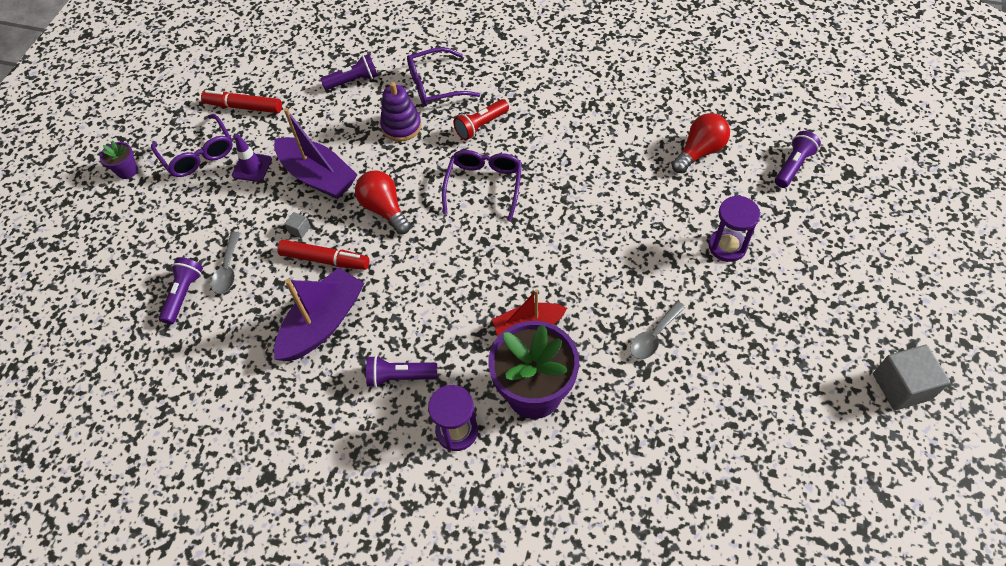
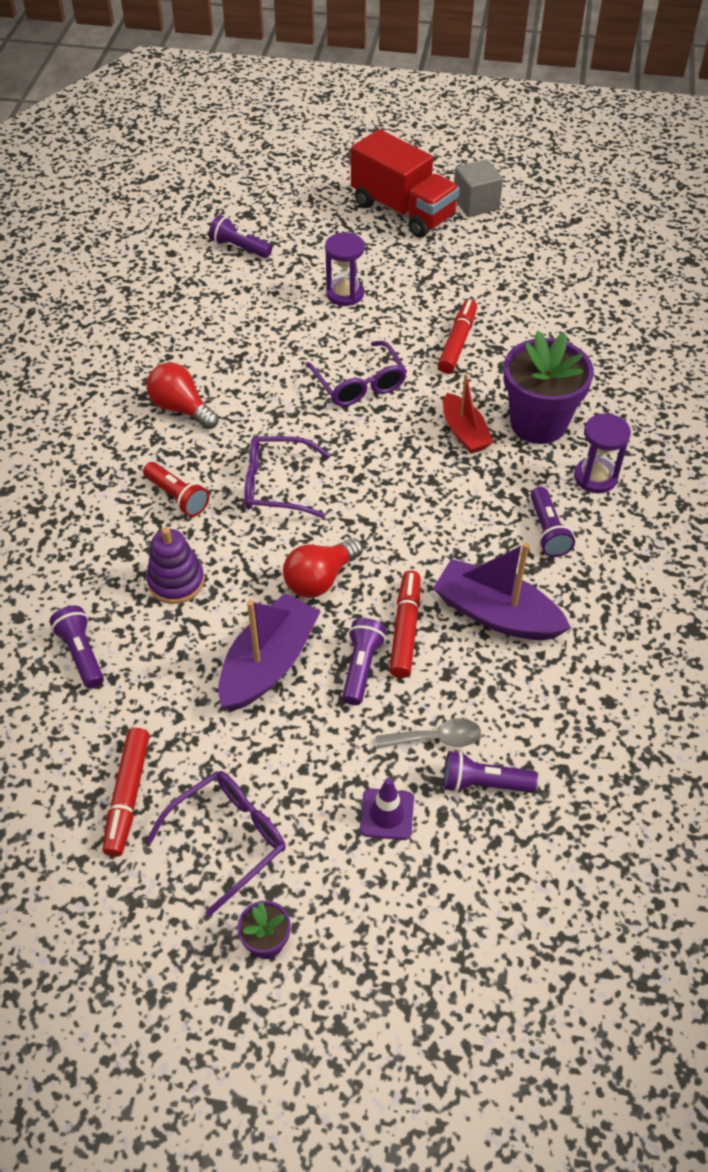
camera: 100 degrees left, 5 degrees down
purple traffic cone [232,134,272,182] -> purple traffic cone moved to [360,778,414,840]
grey cube [285,212,311,238] -> purple flashlight [342,618,386,705]
purple glasses [407,47,480,107] -> purple glasses moved to [305,341,407,406]
grey spoon [630,301,686,359] -> red marker [438,299,477,373]
red light bulb [672,113,730,173] -> red light bulb moved to [146,362,219,429]
none -> red truck [351,129,460,238]

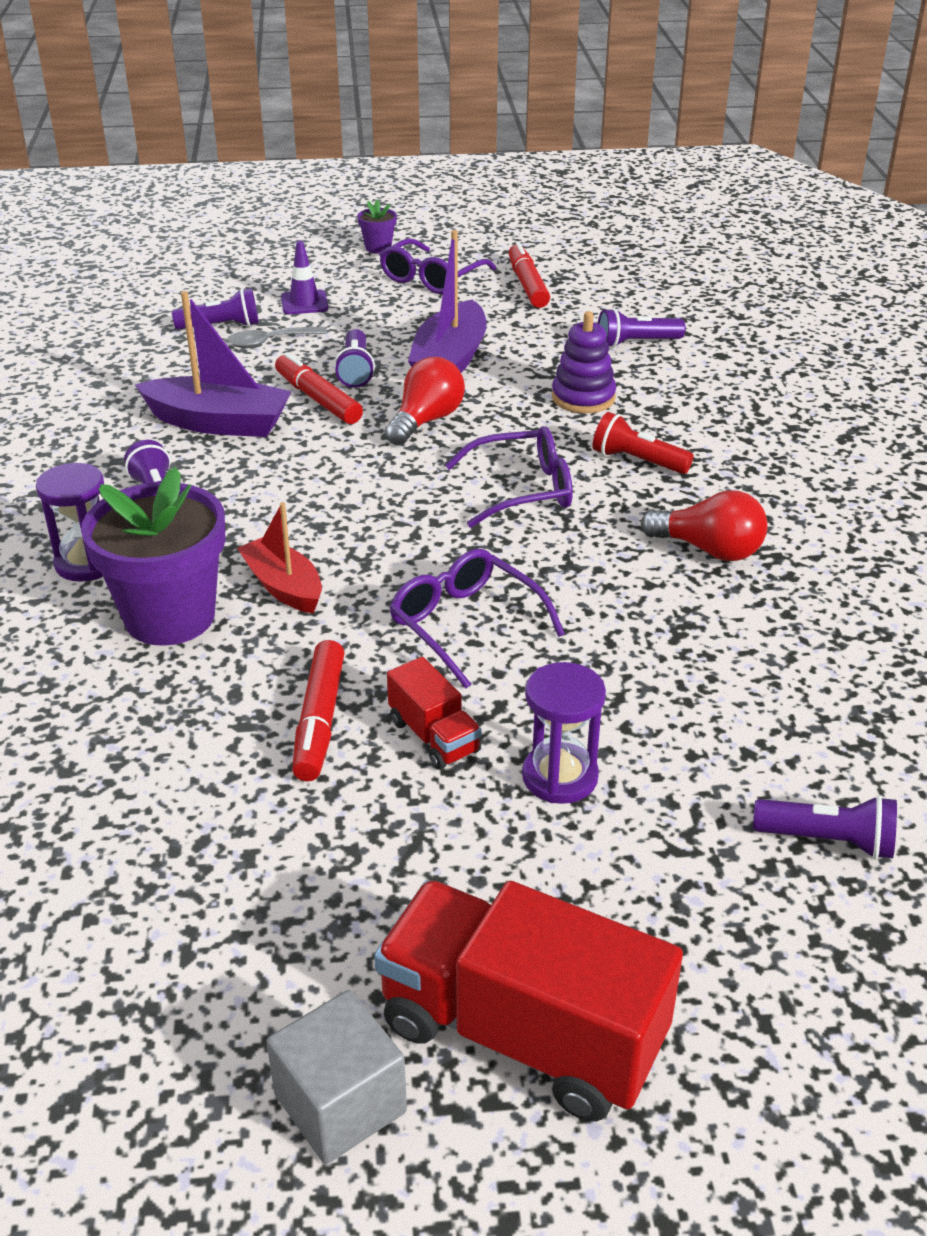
camera: 165 degrees right, 15 degrees down
purple flashlight [49,606,104,689] -> purple flashlight turned 120 degrees clockwise [598,308,685,348]
red marker [389,570,420,678] -> red marker turned 150 degrees clockwise [275,352,363,424]
none -> red truck [387,657,482,770]

